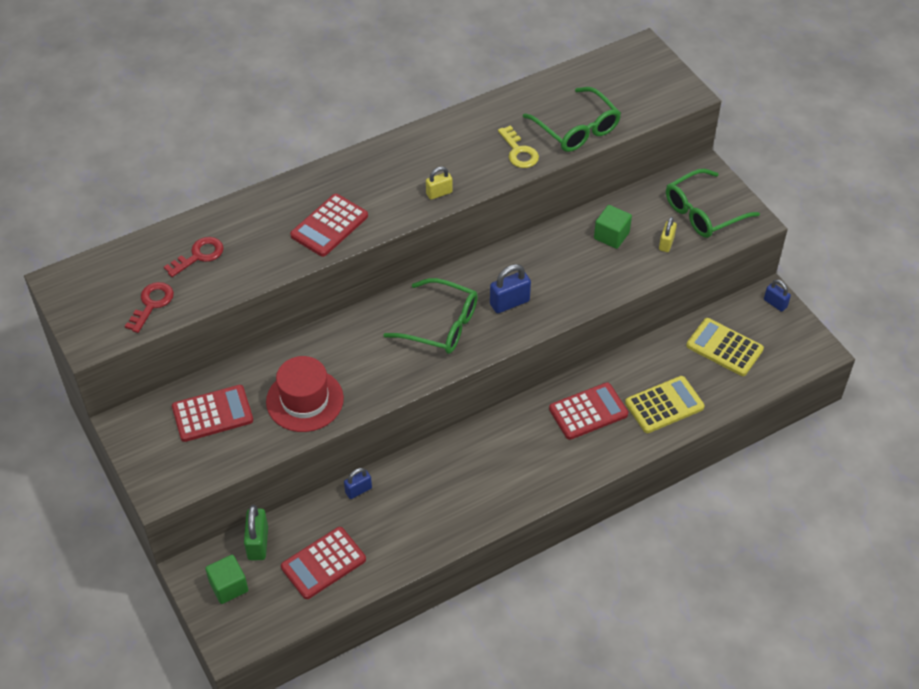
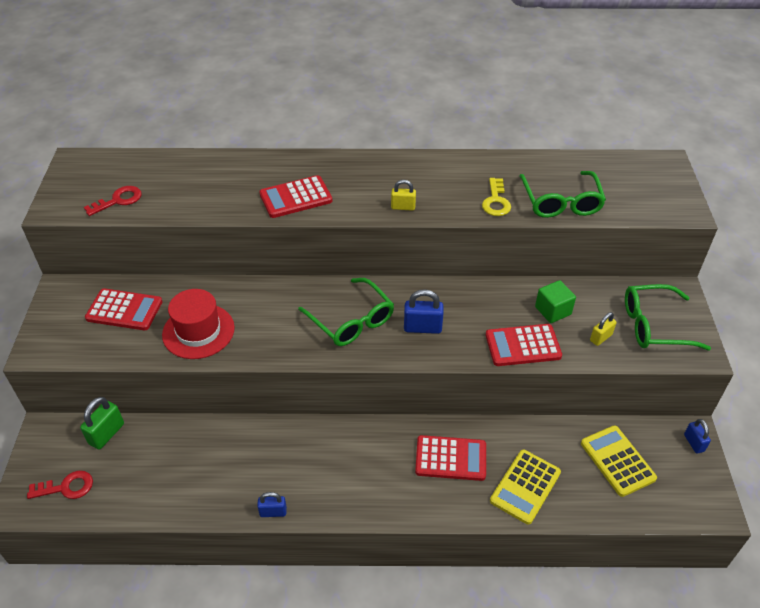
camera: 30 degrees right, 5 degrees down
red key [164,237,224,277] -> red key moved to [27,471,93,499]
green cube [205,555,248,604] -> none
red calculator [281,527,366,599] -> red calculator moved to [486,324,562,366]
blue padlock [344,468,372,499] -> blue padlock moved to [257,492,287,517]
yellow calculator [625,376,705,433] -> yellow calculator turned 120 degrees clockwise [490,450,561,525]

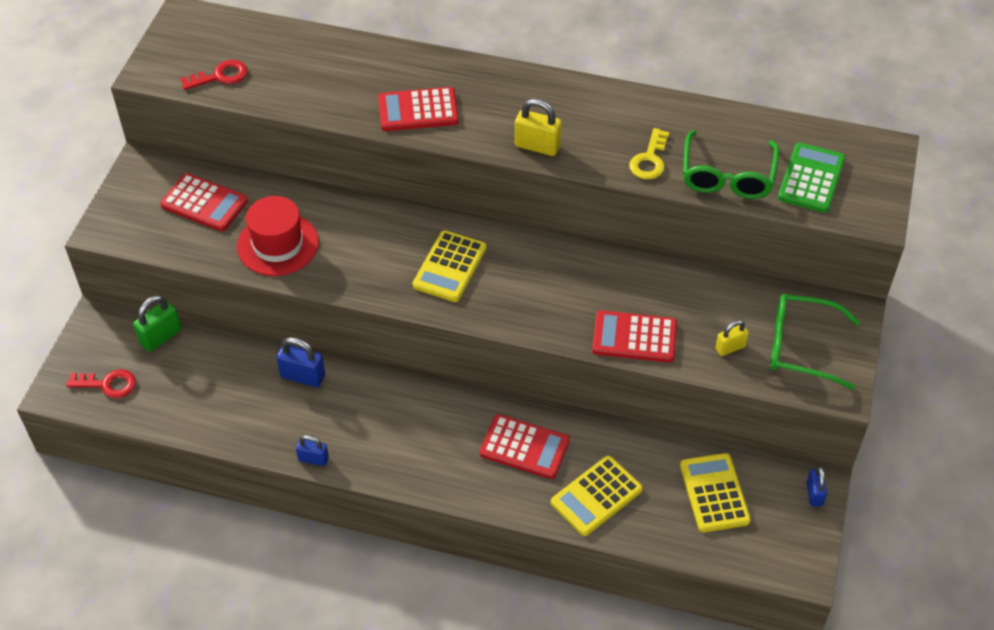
camera: 15 degrees right, 5 degrees up
green glasses [298,278,394,346] -> yellow calculator [413,230,487,302]
yellow padlock [391,180,416,211] -> yellow padlock [515,99,562,156], size x1.54
blue padlock [404,289,444,334] -> blue padlock moved to [276,337,325,387]
green cube [535,280,576,323] -> none
none -> green calculator [778,143,845,213]

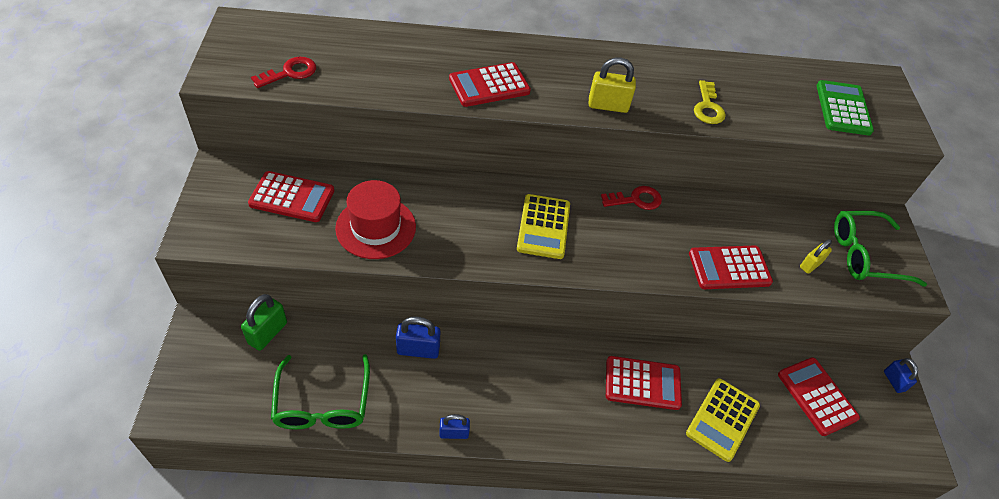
camera: 20 degrees left, 0 degrees up
red key [66,370,136,398] -> red key moved to [601,186,662,210]
yellow calculator [680,453,751,533] -> red calculator [778,357,860,436]
green glasses [683,130,779,199] -> green glasses moved to [271,354,370,429]

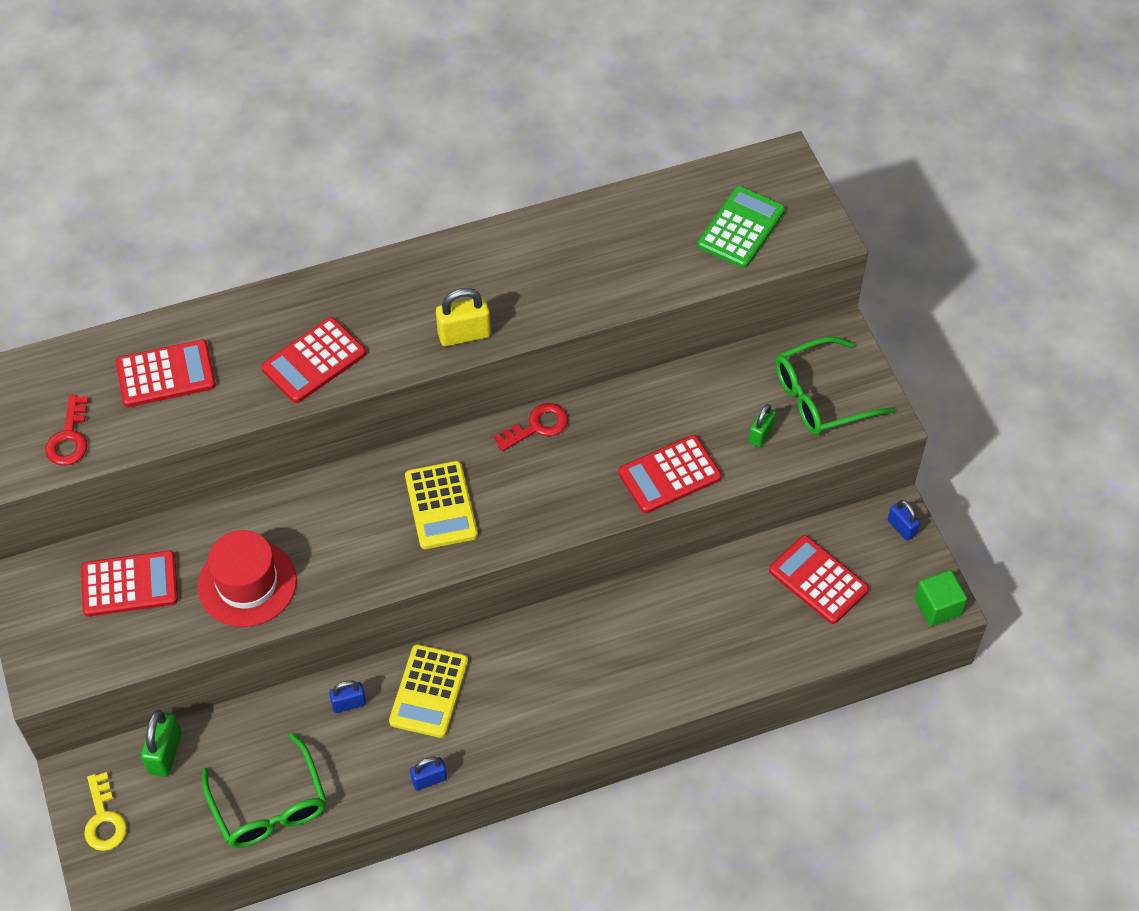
camera: 15 degrees left, 5 degrees up
red key [251,57,316,88] -> red key turned 150 degrees clockwise [45,395,89,466]
blue padlock [396,317,440,359] -> blue padlock [329,680,366,713], size x0.65
red calculator [606,356,682,410] -> red calculator moved to [116,340,216,407]
yellow calculator [686,378,760,462] -> yellow calculator moved to [389,644,468,738]
yellow key [694,80,726,124] -> yellow key moved to [84,772,127,851]
yellow padlock [800,239,832,274] -> green padlock [749,404,776,447]
green calculator [817,80,874,136] -> green calculator turned 45 degrees clockwise [698,186,785,268]
none -> green cube [915,570,967,626]

